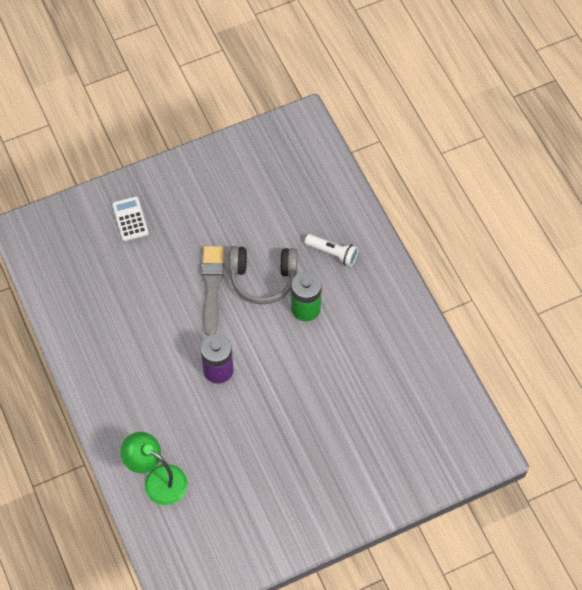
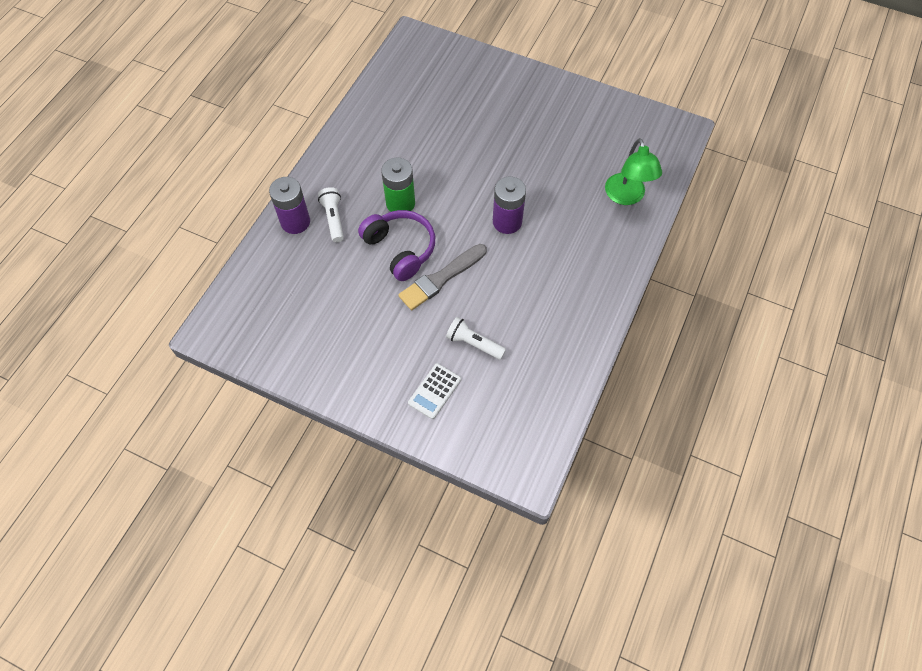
camera: 130 degrees left, 0 degrees up
grey headphones [229,246,298,304] -> purple headphones [358,210,435,281]
none -> purple battery [269,177,310,234]
none -> white flashlight [446,317,506,360]

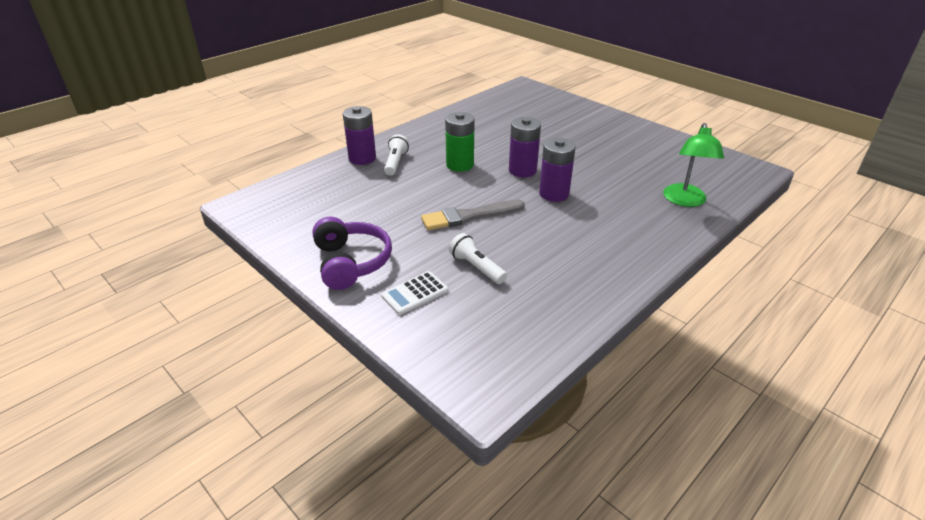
camera: 20 degrees right, 25 degrees down
purple headphones [358,210,435,281] -> purple headphones moved to [312,217,392,290]
none -> purple battery [509,117,541,177]

